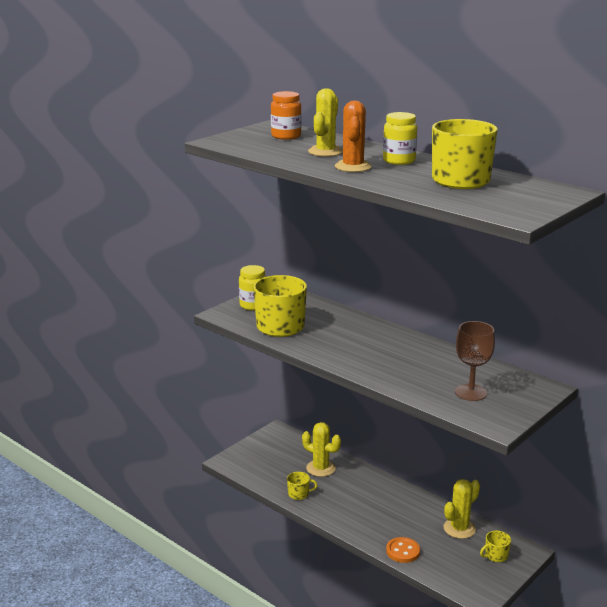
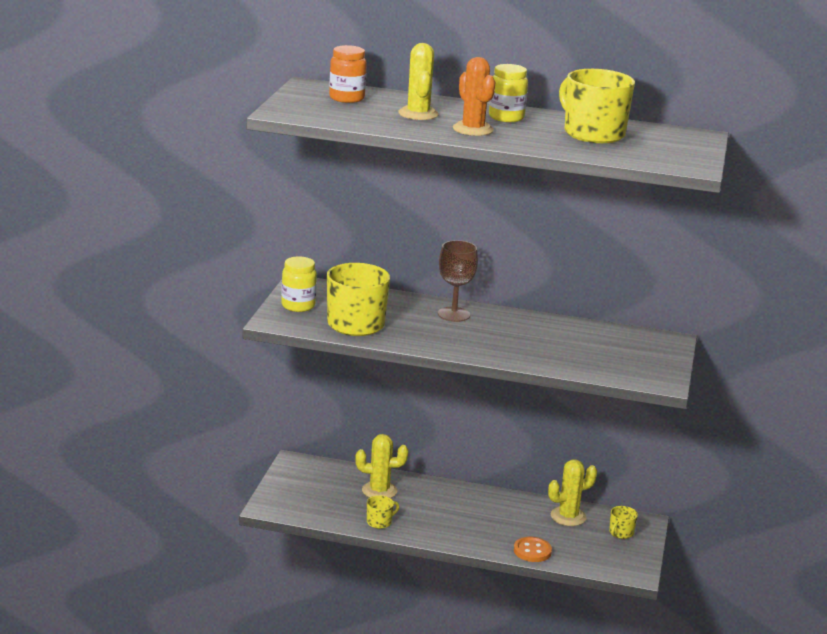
camera: 30 degrees left, 0 degrees up
yellow cactus [444,479,480,539] -> yellow cactus turned 45 degrees clockwise [548,459,597,526]
brown goblet [455,321,495,401] -> brown goblet moved to [438,240,478,322]

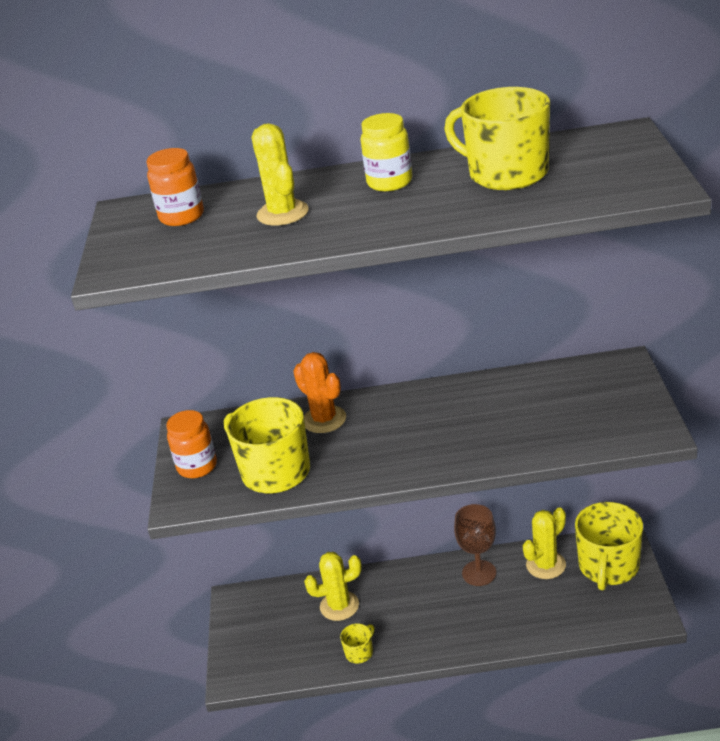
camera: 10 degrees left, 10 degrees up
yellow jar [281,256,317,312] -> orange jar [166,410,217,478]
brown goblet [438,240,478,322] -> brown goblet moved to [454,504,496,586]
orange cactus [453,57,495,136] -> orange cactus moved to [293,352,346,433]
orange button [514,537,552,562] -> none
yellow mug [609,506,638,539] -> yellow mug [575,502,643,590], size x2.21

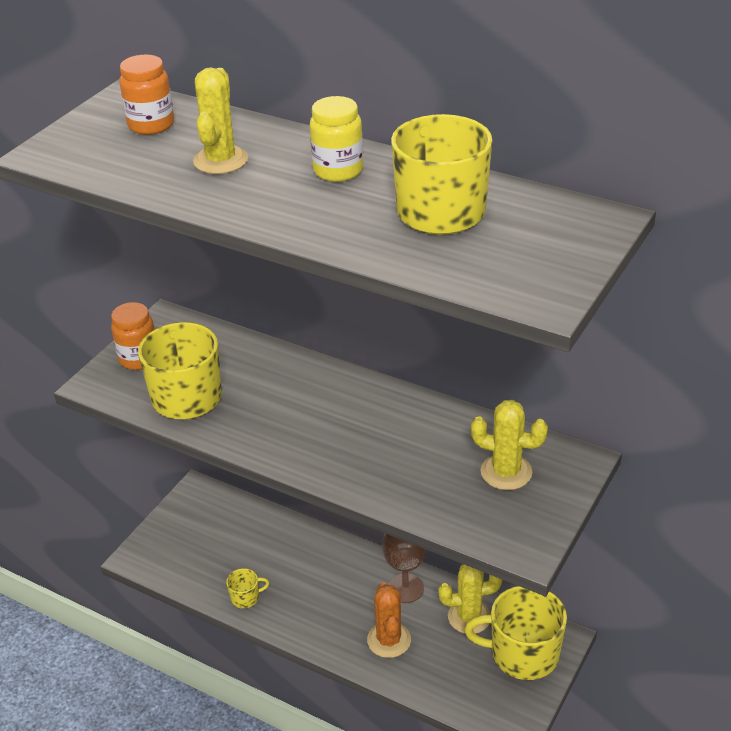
camera: 30 degrees right, 5 degrees up
orange cactus [293,352,346,433] -> orange cactus moved to [367,582,411,658]
yellow cactus [304,552,362,621] -> yellow cactus moved to [471,400,548,490]
yellow mug [575,502,643,590] -> yellow mug turned 45 degrees clockwise [464,586,567,680]

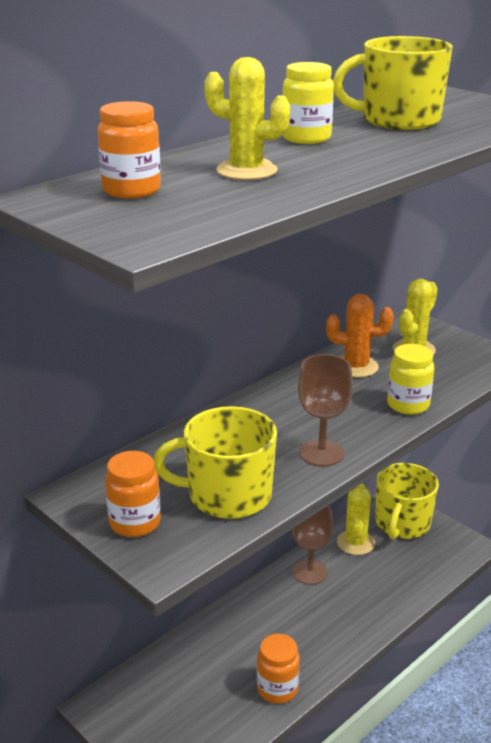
camera: 75 degrees left, 10 degrees down
yellow mug [226,568,269,608] -> orange jar [257,634,300,704]
orange cactus [367,582,411,658] -> orange cactus moved to [326,294,394,377]
none -> brown goblet [298,354,353,467]
none -> yellow jar [387,344,434,415]

